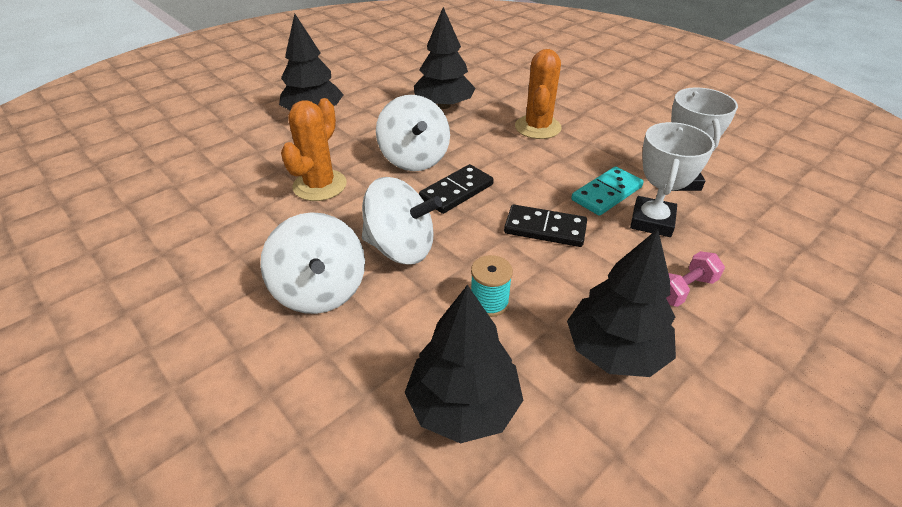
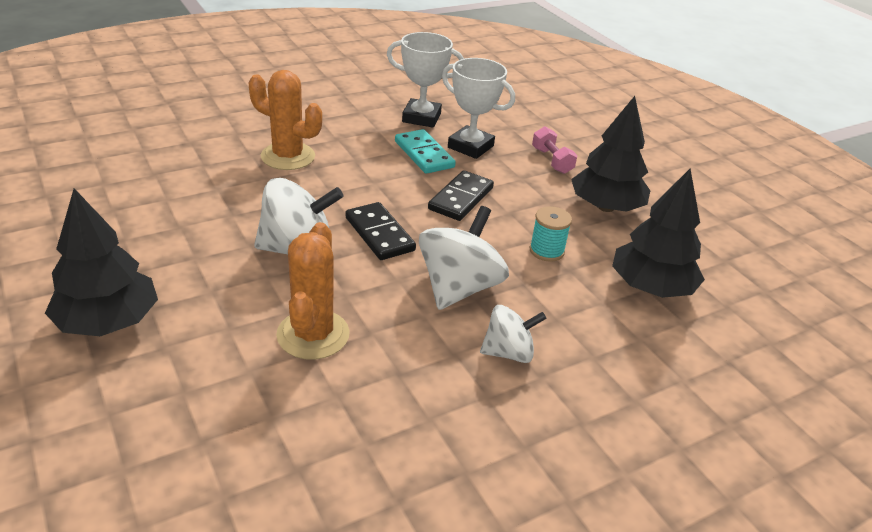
camera: 80 degrees left, 5 degrees down
white spinning top [260,212,365,314] -> white spinning top [480,305,547,363], size x0.62
orange cactus [281,98,347,201] -> orange cactus turned 60 degrees clockwise [276,222,350,360]
black tree [414,7,475,109] -> none

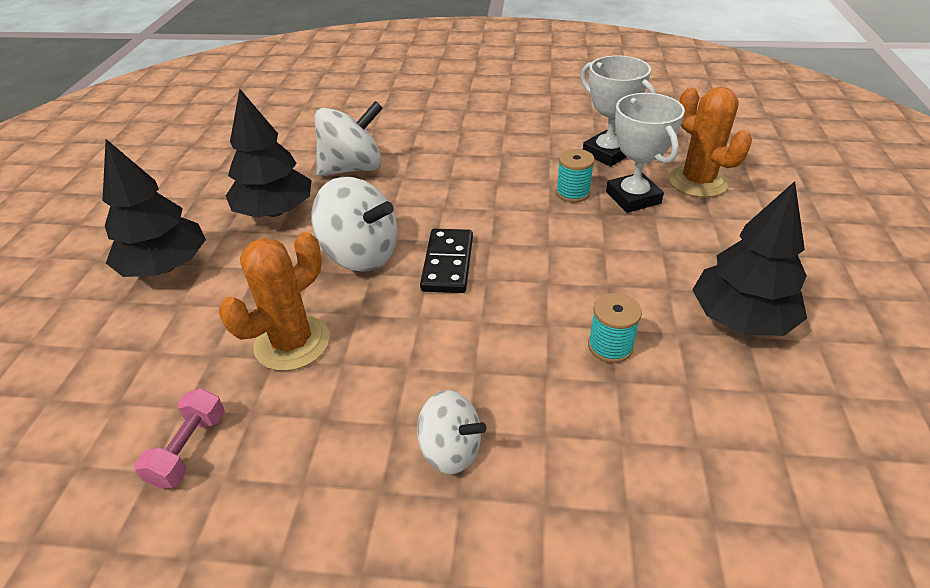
camera: 40 degrees right, 5 degrees up
orange cactus [249,70,322,170] -> orange cactus moved to [669,87,752,198]
turquoise domino [395,129,456,174] -> turquoise spool [556,149,595,203]
white spinning top [419,206,509,310] -> white spinning top moved to [315,101,383,176]
black domino [428,170,494,221] -> none
pink dumbbell [532,126,577,174] -> pink dumbbell moved to [134,388,225,489]
black tree [612,169,705,298] -> black tree moved to [226,89,312,218]

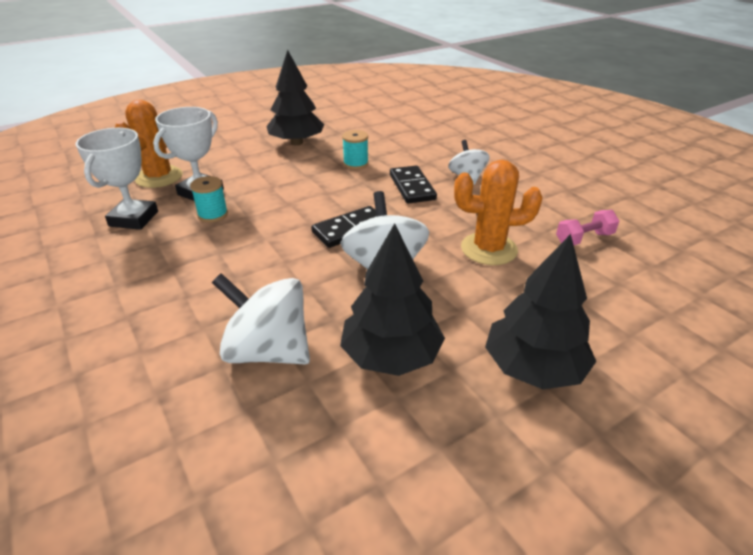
camera: 130 degrees left, 5 degrees down
none -> black domino [390,166,437,204]

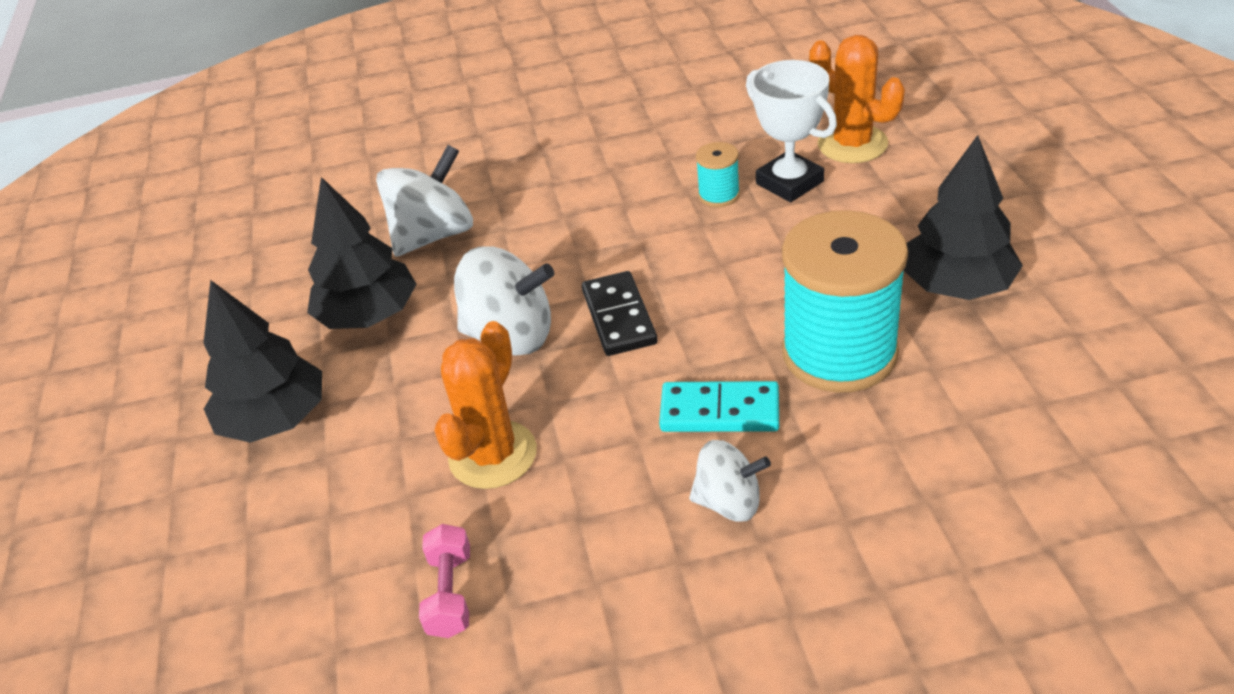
camera: 115 degrees right, 5 degrees up
white trophy [76,128,158,230] -> none
turquoise spool [342,130,369,169] -> turquoise spool [782,210,908,393], size x2.30
black domino [390,166,437,204] -> turquoise domino [659,381,779,432]

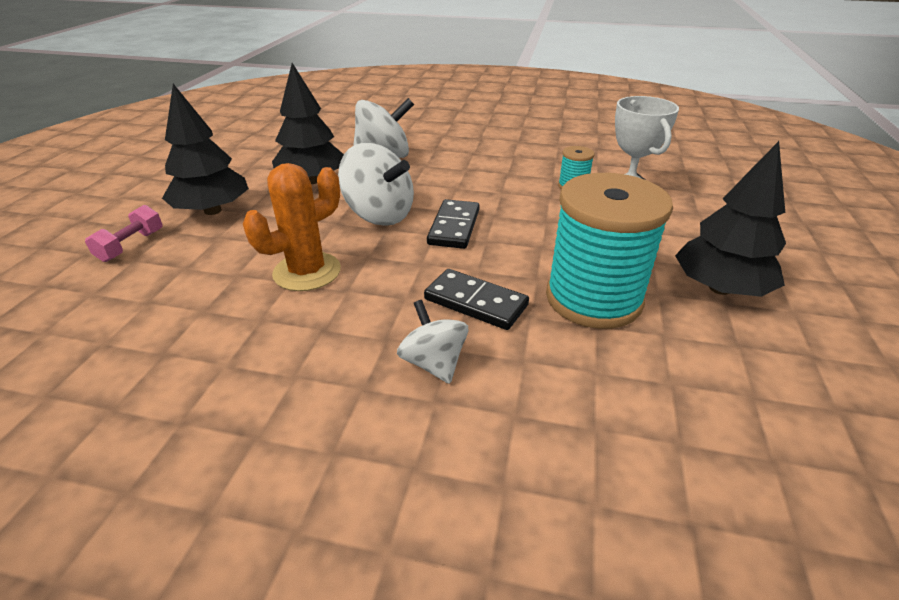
camera: 20 degrees right, 5 degrees down
pink dumbbell [419,524,470,638] -> pink dumbbell moved to [85,205,163,262]
turquoise domino [659,381,779,432] -> black domino [424,269,529,330]
white spinning top [689,440,771,521] -> white spinning top turned 150 degrees counterclockwise [397,300,468,384]
orange cactus [809,35,905,163] -> none

